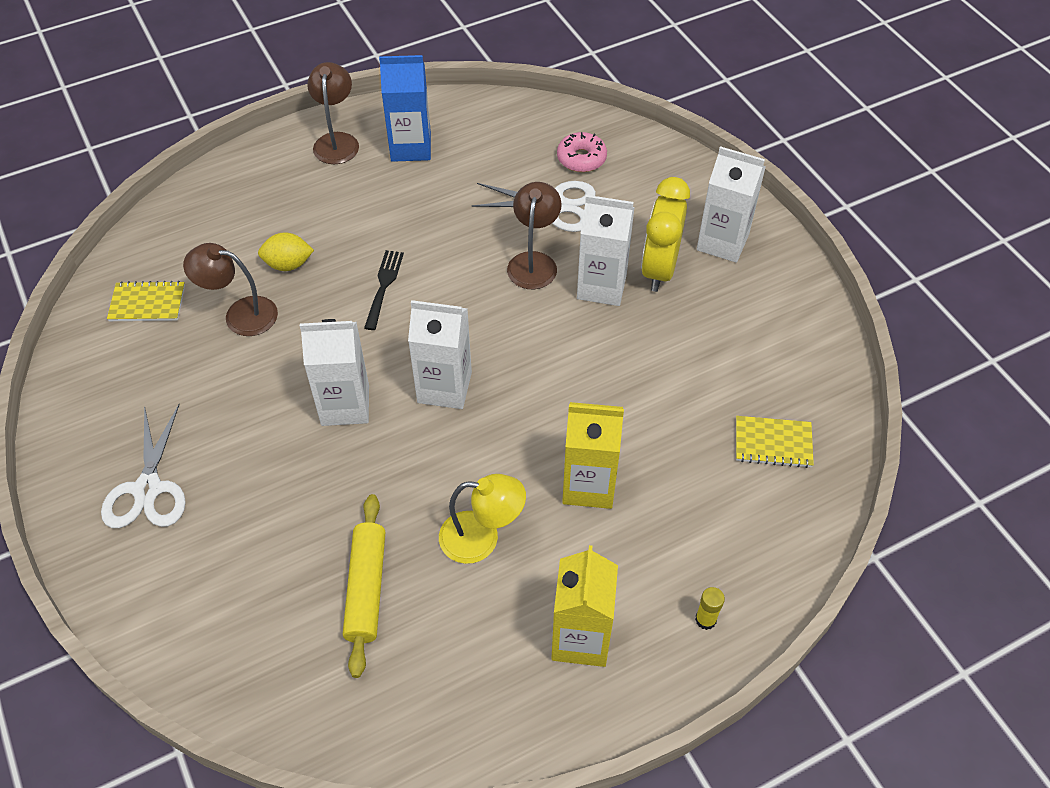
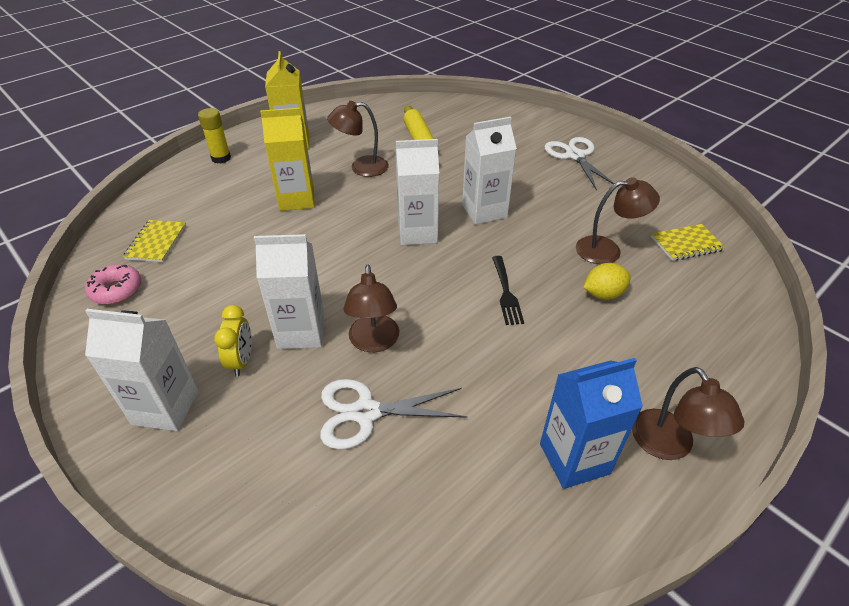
camera: 165 degrees right, 10 degrees down
yellow lamp [439,474,526,564] -> brown lamp [327,101,389,177]
pink donut [557,132,607,172] -> pink donut moved to [85,264,141,304]
yellow clock [641,177,690,292] -> yellow clock [214,305,252,376], size x0.59
yellow glue stick [695,587,725,630] -> yellow glue stick [198,108,231,164], size x1.53
yellow notebook [736,416,814,468] -> yellow notebook turned 75 degrees counterclockwise [123,220,186,262]

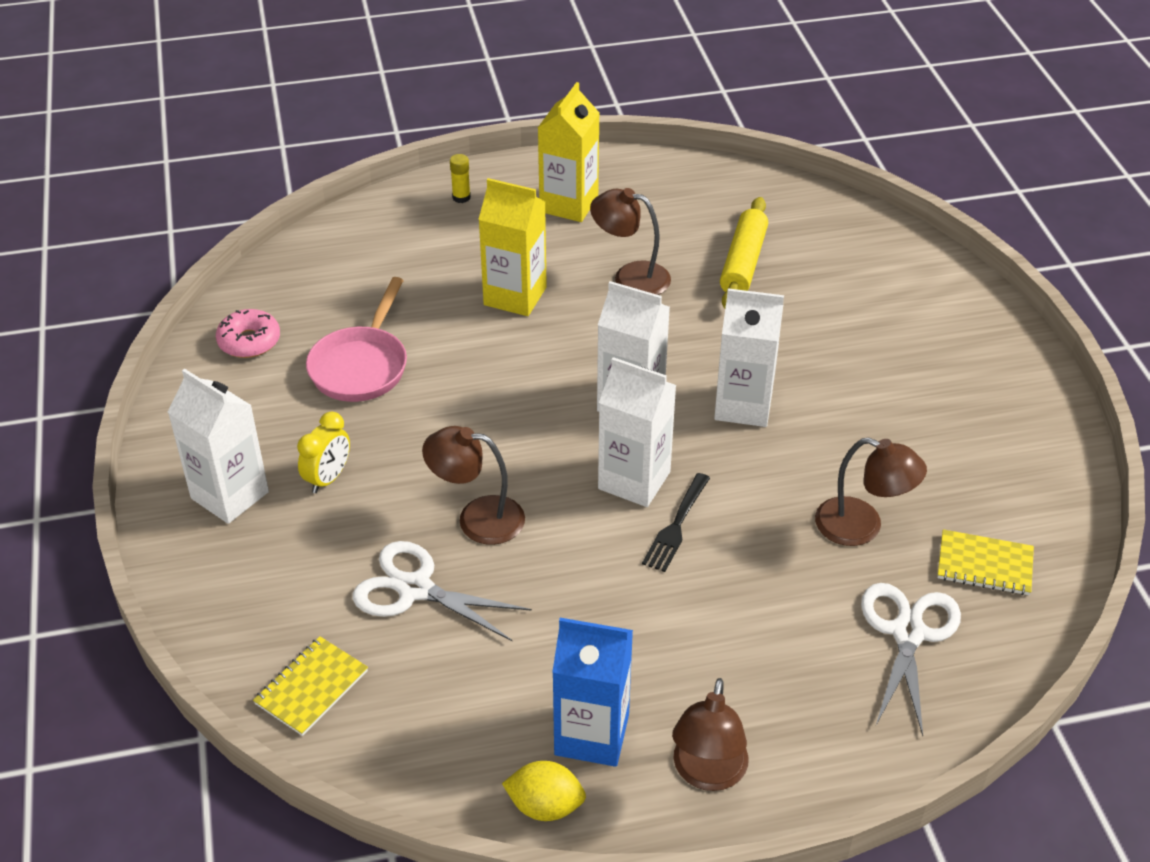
camera: 30 degrees right, 0 degrees up
yellow notebook [123,220,186,262] -> yellow notebook moved to [253,636,368,736]
yellow glue stick [198,108,231,164] -> yellow glue stick [450,154,471,203], size x0.66
white carton [254,234,325,349] -> white carton moved to [598,357,676,507]
brown lamp [343,265,399,352] -> brown lamp turned 75 degrees clockwise [422,426,525,545]
white scissors [544,137,619,191] -> white scissors moved to [861,583,961,736]
yellow lemon [583,263,631,300] -> yellow lemon moved to [502,761,586,821]
none -> pink pan [306,277,407,402]

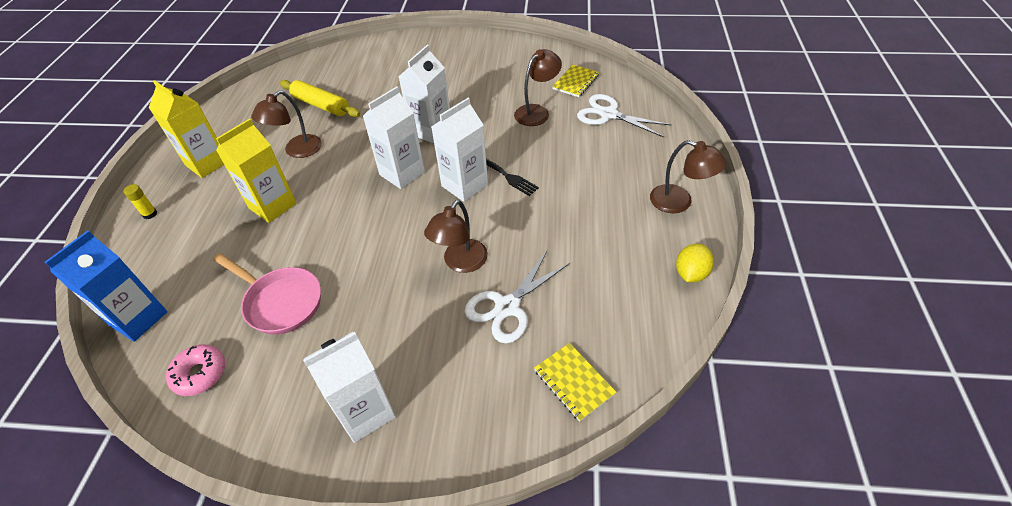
camera: 70 degrees left, 5 degrees up
yellow clock [297,412,350,493] -> none
blue carton [552,618,633,767] -> blue carton moved to [45,230,167,342]

